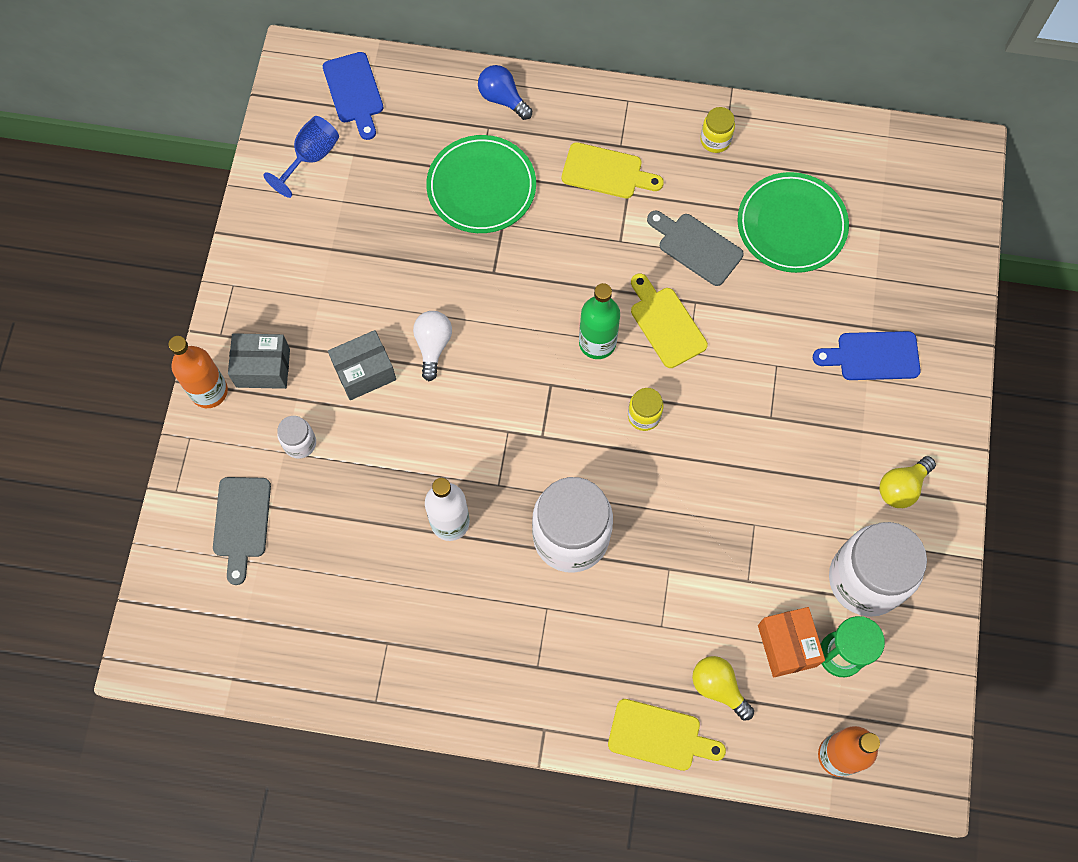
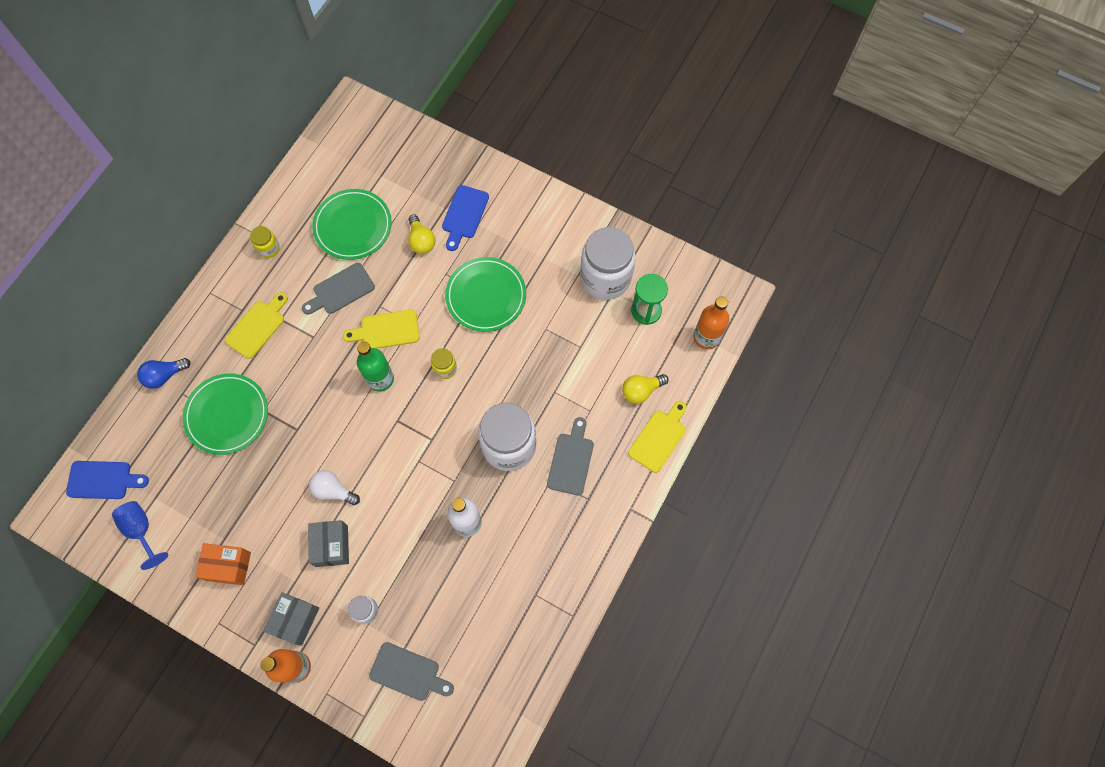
camera: 70 degrees left, 0 degrees up
orange box [758,607,825,678] -> orange box moved to [195,543,251,585]
yellow light bulb [880,456,936,508] -> yellow light bulb moved to [408,215,435,254]
none -> green plate [445,257,526,332]
none -> grey cutting board [547,417,594,495]

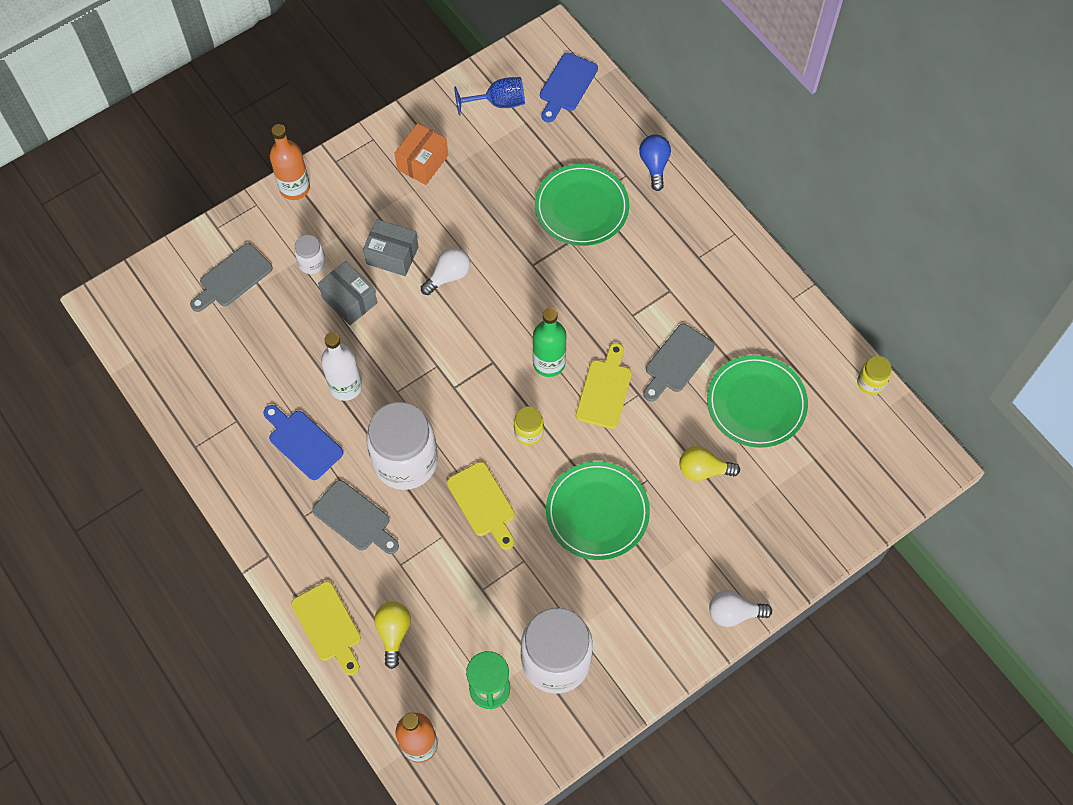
camera: 115 degrees right, 5 degrees down
yellow cutting board [225,292,288,359] -> yellow cutting board moved to [447,462,515,550]
yellow jar [250,226,280,258] -> yellow jar moved to [857,356,892,395]
grey box [263,592,319,646] -> grey box moved to [318,261,377,325]
grey cutting board [302,263,375,315] -> grey cutting board turned 135 degrees counterclockwise [643,324,714,402]
blue cutting board [442,185,489,251] -> blue cutting board moved to [263,405,343,480]
none -> white light bulb [709,590,772,627]

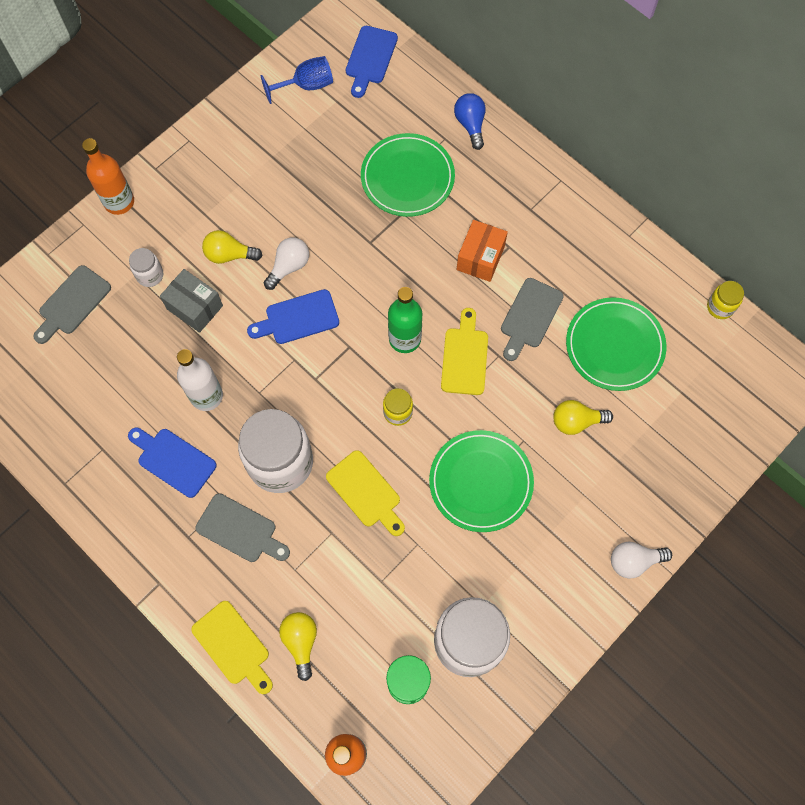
camera: 10 degrees left, 5 degrees up
grey box [363,219,419,276] -> yellow light bulb [202,230,263,264]
orange box [395,123,448,185] -> orange box moved to [457,220,508,282]
none -> blue cutting board [247,289,339,344]

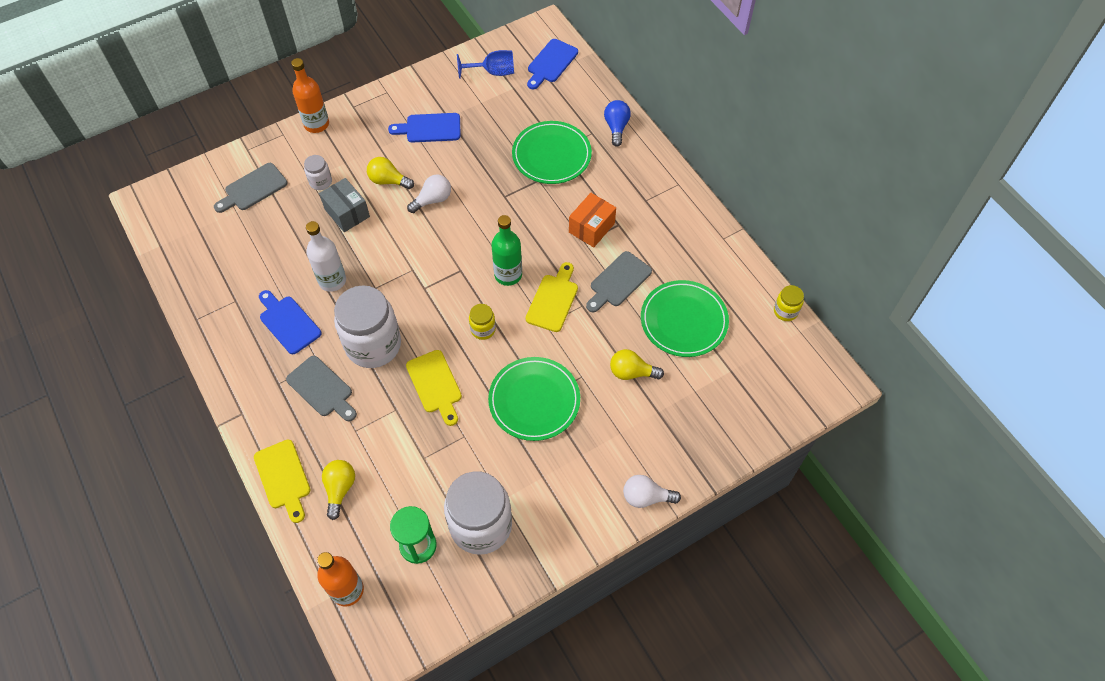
camera: 15 degrees right, 10 degrees down
blue cutting board [247,289,339,344] -> blue cutting board moved to [388,113,460,142]

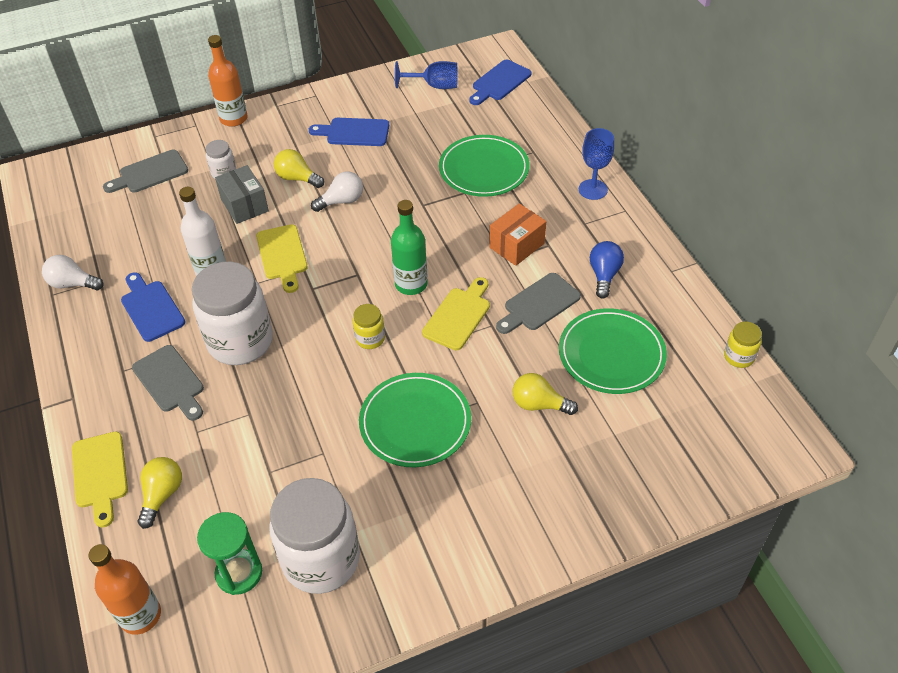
camera: 10 degrees right, 10 degrees down
yellow cutting board [406,350,462,426] -> yellow cutting board moved to [256,224,308,293]
blue light bulb [604,100,631,146] -> blue light bulb moved to [590,241,624,299]
white light bulb [623,475,681,508] -> white light bulb moved to [42,255,103,290]
none -> blue goblet [579,128,614,200]

